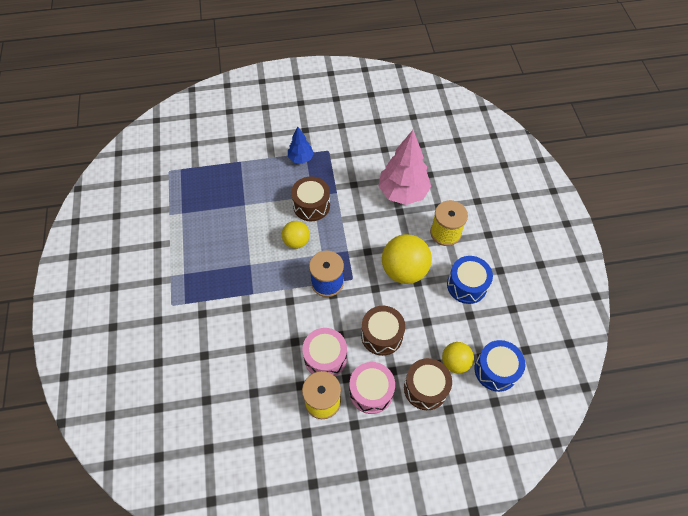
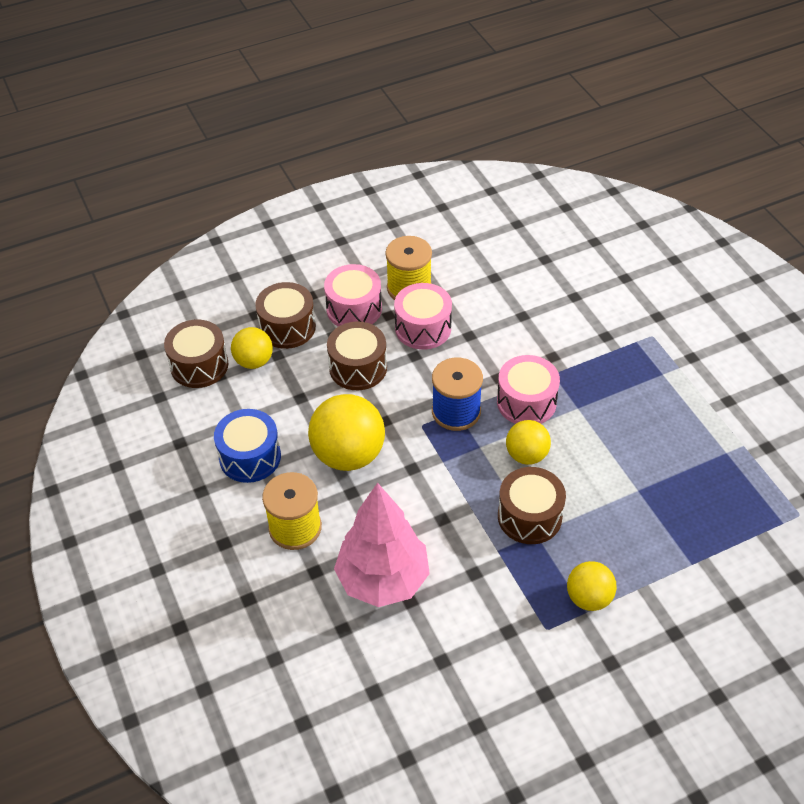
camera: 165 degrees right, 10 degrees down
blue tree [288,127,314,164] -> yellow ball [567,561,617,611]
blue drum [475,340,525,392] -> brown drum [164,320,228,388]
none -> pink drum [497,355,560,424]

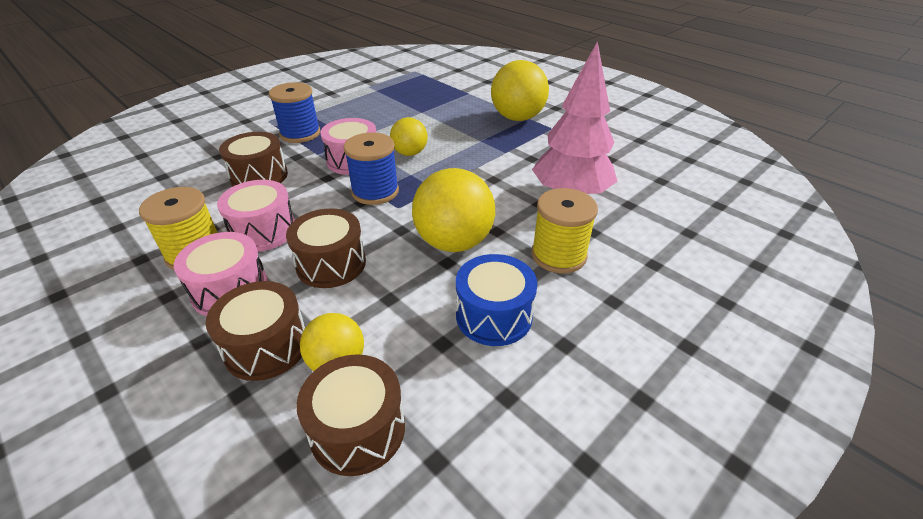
camera: 110 degrees left, 10 degrees down
brown drum [498,467,566,544] -> brown drum moved to [219,132,288,186]
yellow ball [567,561,617,611] -> yellow ball [491,60,549,121], size x1.70
none -> blue spool [269,82,320,143]

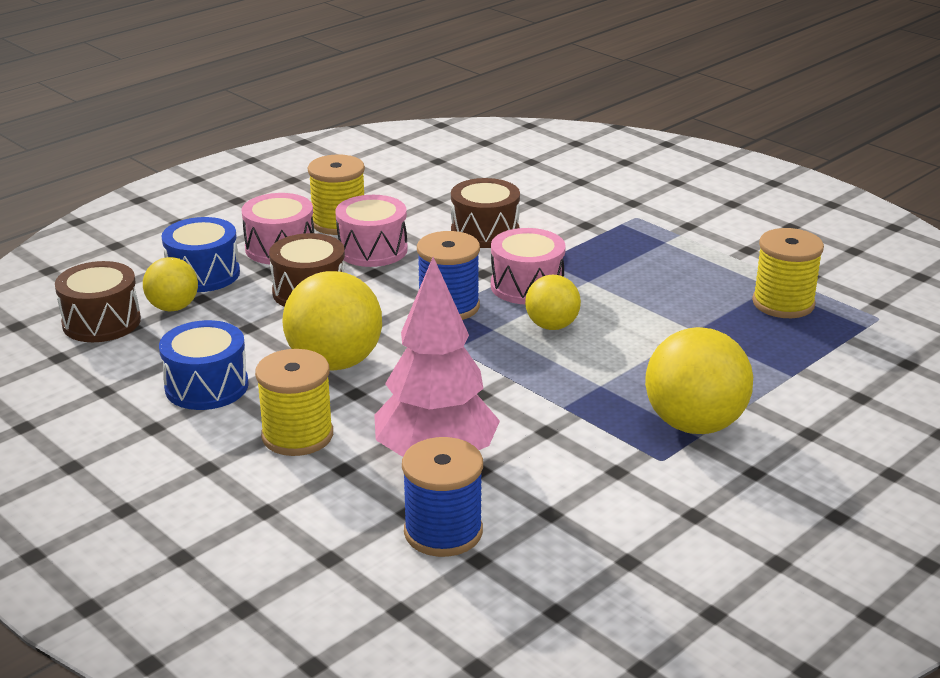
camera: 90 degrees right, 10 degrees down
brown drum [205,281,305,381] -> blue drum [161,217,240,292]
blue spool [269,82,320,143] -> blue spool moved to [402,437,483,557]
none -> yellow spool [752,228,824,318]

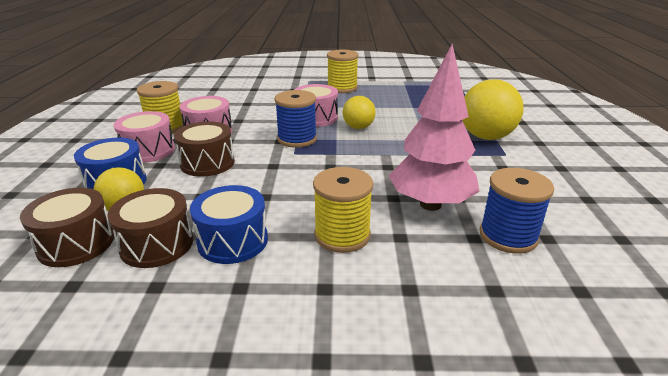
camera: 45 degrees left, 0 degrees up
yellow ball [282,271,382,371] -> none
brown drum [451,178,520,248] -> brown drum moved to [107,188,193,268]
yellow spool [752,228,824,318] -> yellow spool moved to [327,50,359,93]

